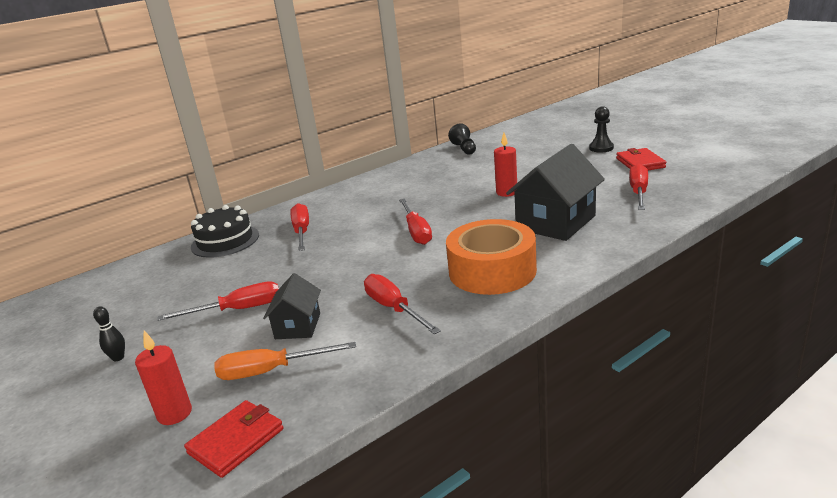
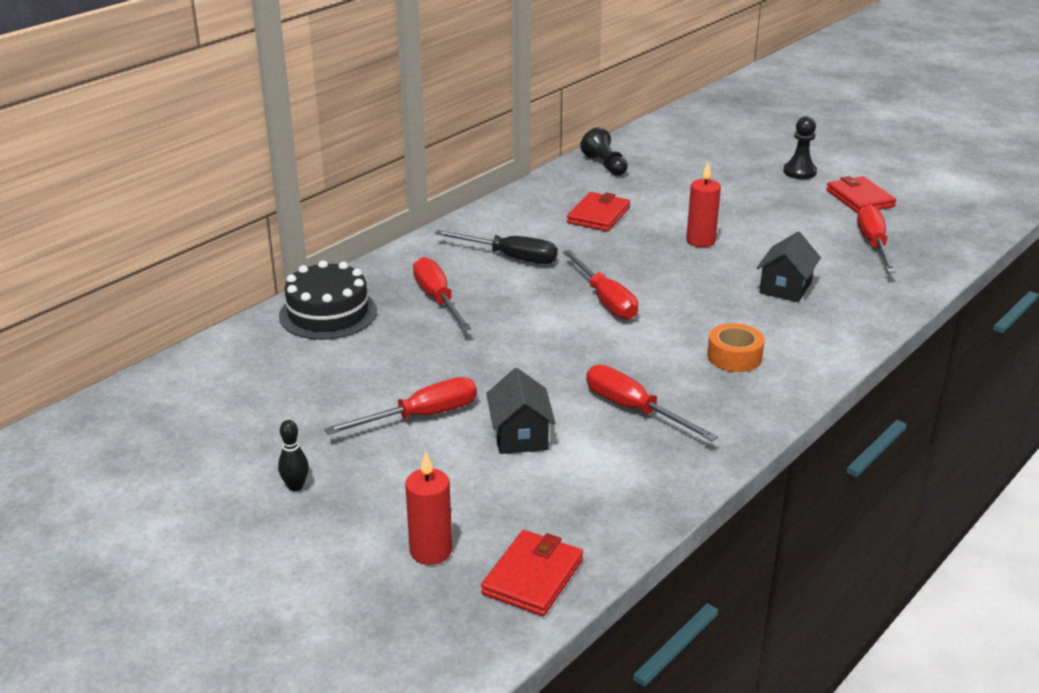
camera: 15 degrees left, 5 degrees up
orange screwdriver [215,342,356,380] -> none
orange tape [446,219,537,295] -> orange tape [707,323,765,372], size x0.49
black house [506,144,605,241] -> black house [757,232,821,302], size x0.56
none -> black screwdriver [435,230,558,264]
none -> red wallet [567,192,630,231]

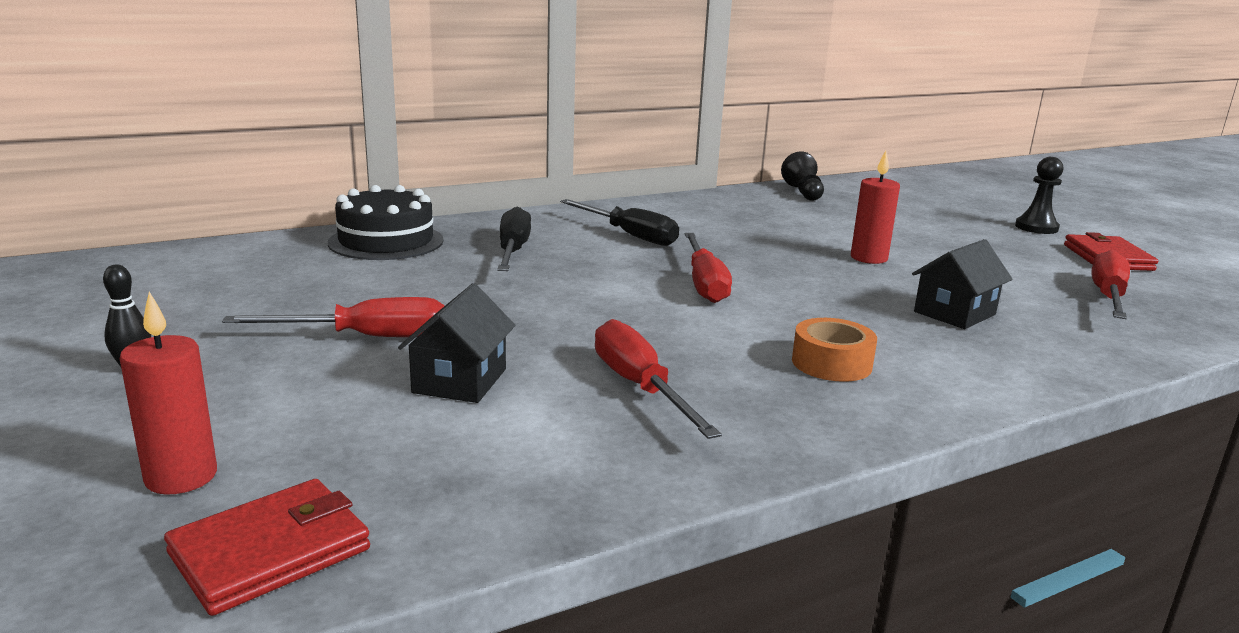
camera: 20 degrees right, 10 degrees down
red screwdriver [413,257,471,331] -> black screwdriver [497,206,531,271]
red wallet [567,192,630,231] -> none

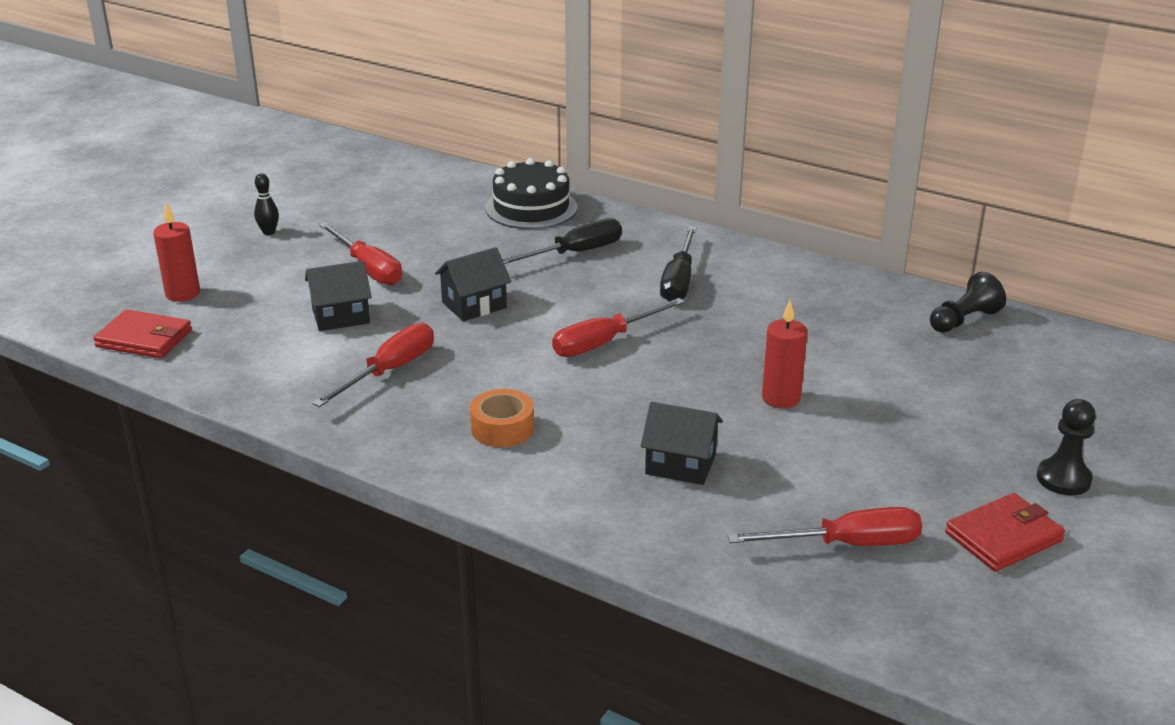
camera: 60 degrees right, 10 degrees up
none -> black house [435,247,511,321]

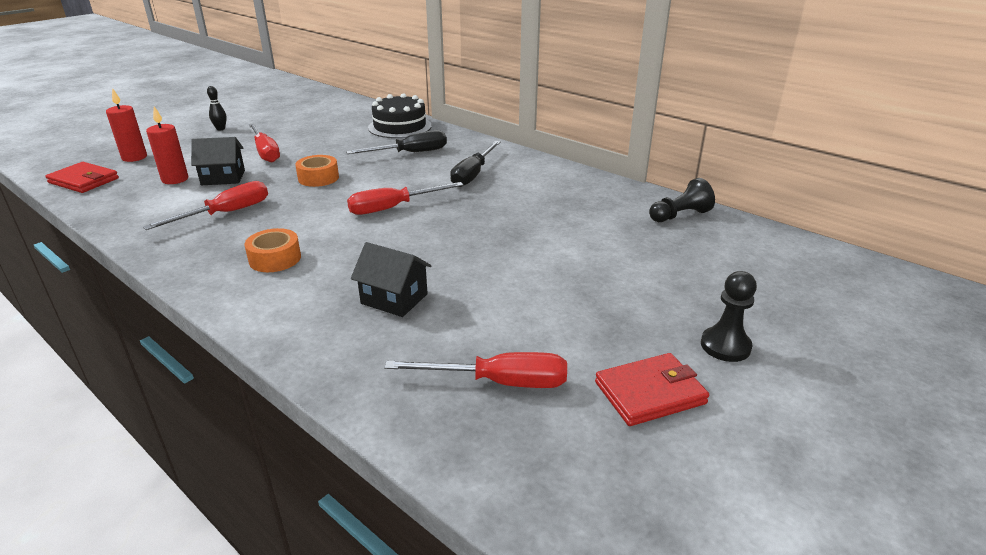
camera: 10 degrees right, 0 degrees up
black house [435,247,511,321] -> orange tape [295,155,339,187]
red candle [762,299,807,408] -> red candle moved to [146,106,188,184]

